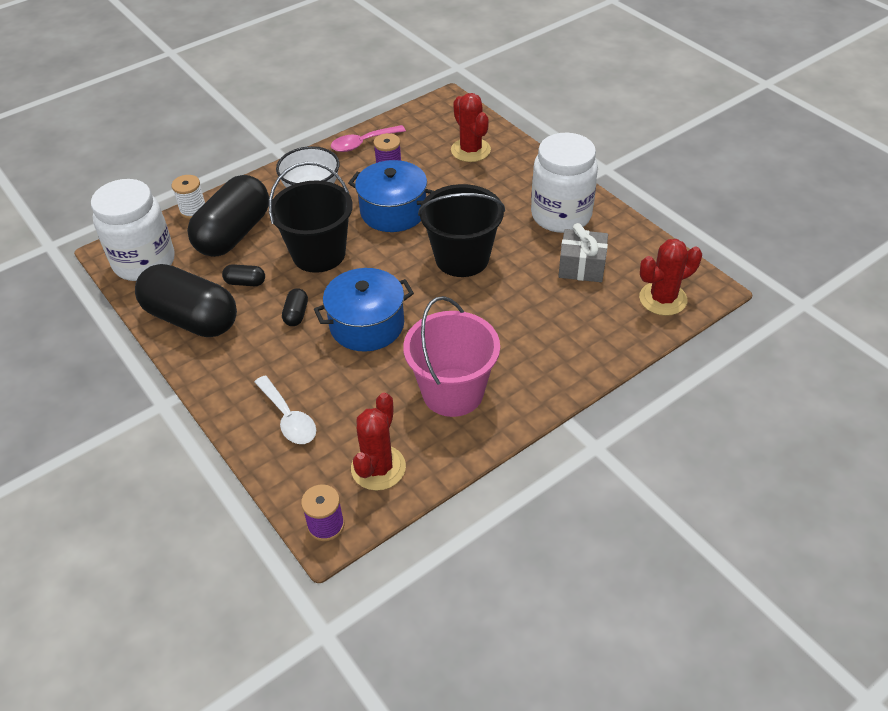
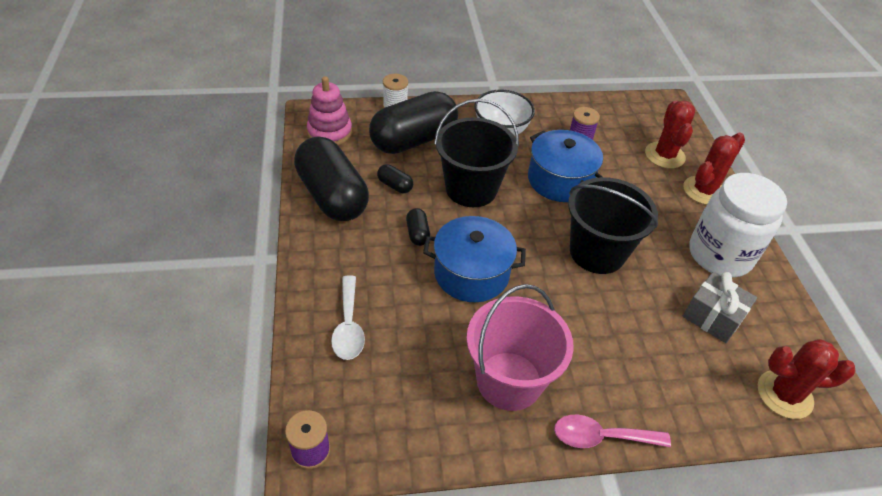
camera: 25 degrees right, 0 degrees up
white jar [91,179,175,281] -> pink stacking toy [307,76,352,145]
black capsule [282,288,308,326] -> black capsule turned 45 degrees counterclockwise [406,208,430,246]
pink spoon [331,125,406,152] -> pink spoon moved to [554,414,671,448]
red cactus [351,393,406,491] -> red cactus moved to [683,132,745,205]

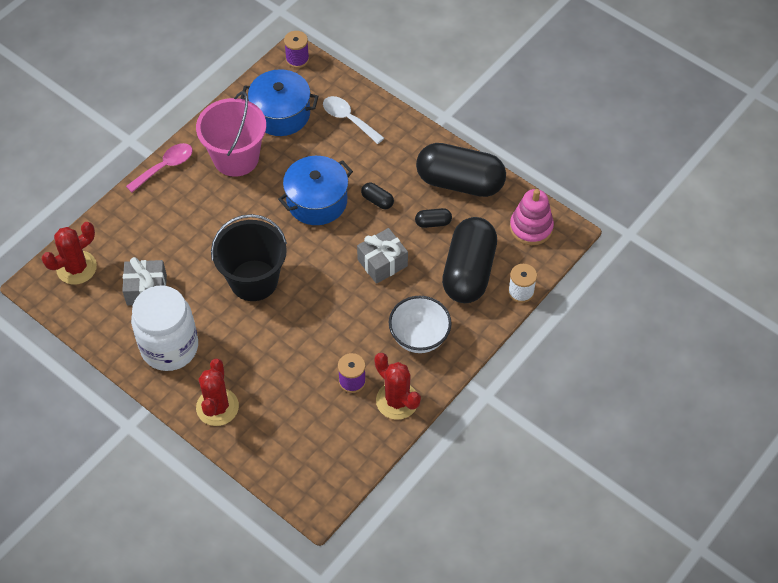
camera: 140 degrees right, 10 degrees up
black bucket [434,99,519,207] -> grey gift [357,228,408,284]
blue pot [528,130,603,202] -> blue pot moved to [240,69,318,136]
red cactus [645,100,695,169] -> red cactus moved to [374,353,421,420]

